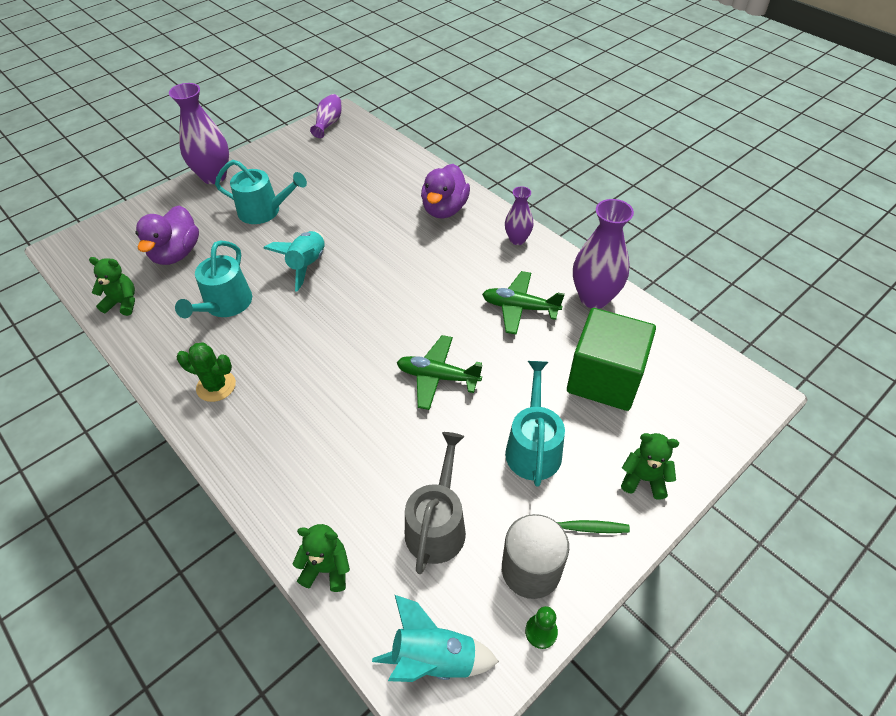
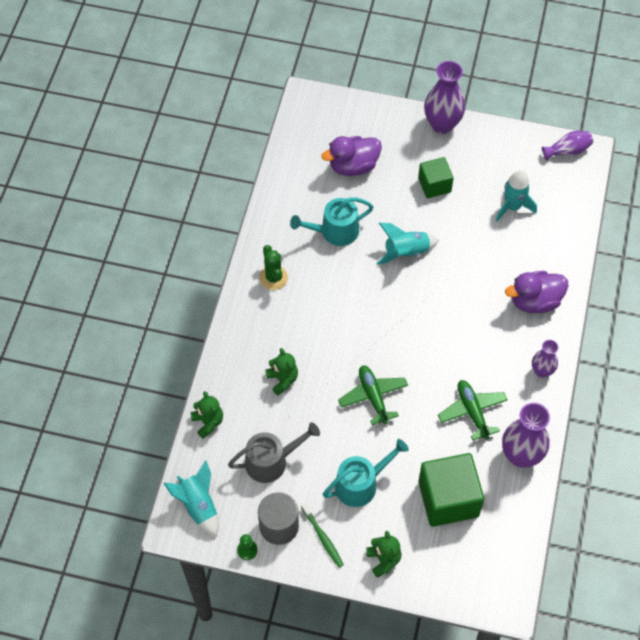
camera: 55 degrees right, 10 degrees up
green teddy bear [89,257,135,316] -> green teddy bear moved to [265,348,298,395]
turquoise watering can [215,160,307,224] -> green cube [418,157,454,198]
none -> turquoise rocket [496,170,537,221]

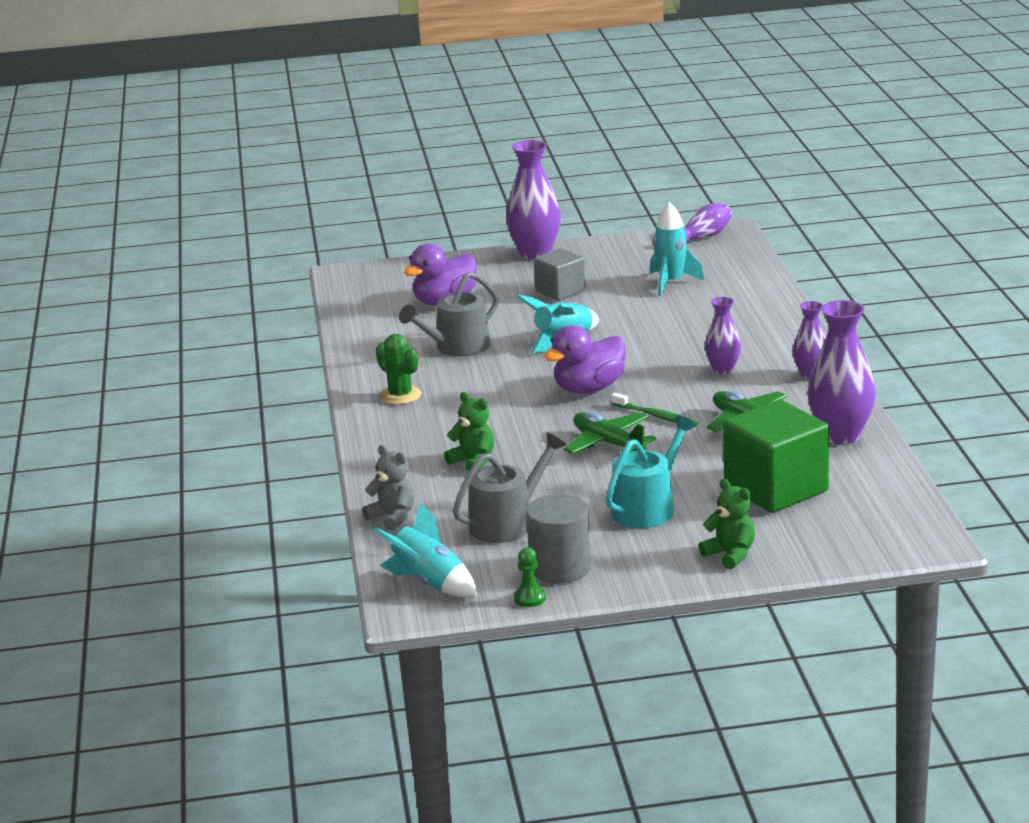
camera: 20 degrees left, 35 degrees down
green teddy bear [190,391,223,439] -> grey teddy bear [362,445,414,530]
turquoise watering can [290,197,374,246] -> grey watering can [399,272,499,356]
green toothbrush [301,503,344,568] -> green toothbrush moved to [611,393,699,427]
green cube [418,157,454,198] -> grey cube [534,248,586,301]
purple duck [505,271,568,313] -> purple duck moved to [544,325,626,394]
none -> purple vase [705,297,741,374]

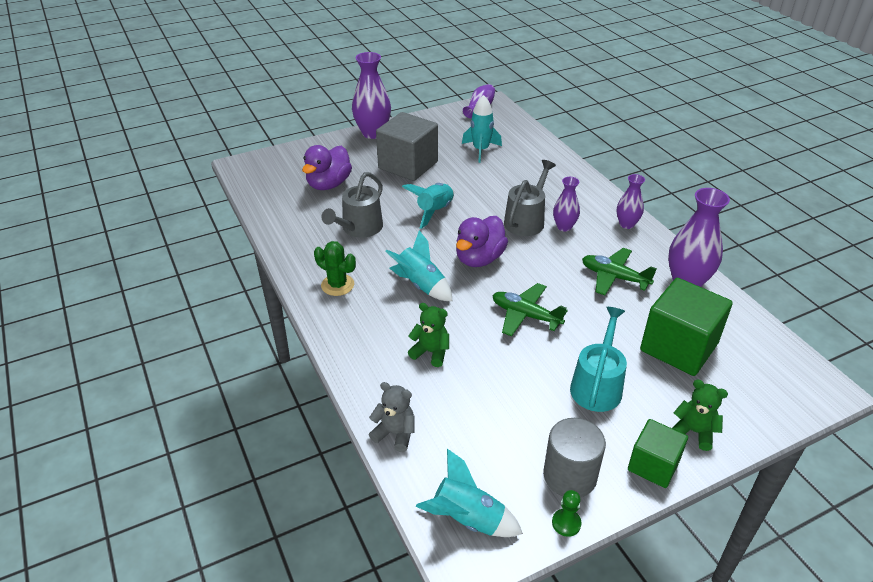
camera: 20 degrees left, 15 degrees up
grey watering can [453,432,566,543] -> grey watering can moved to [504,160,556,236]
grey cube [534,248,586,301] -> grey cube [376,112,438,181], size x1.68
green toothbrush [611,393,699,427] -> none
none -> turquoise rocket [385,230,452,301]
none -> green cube [628,419,688,488]

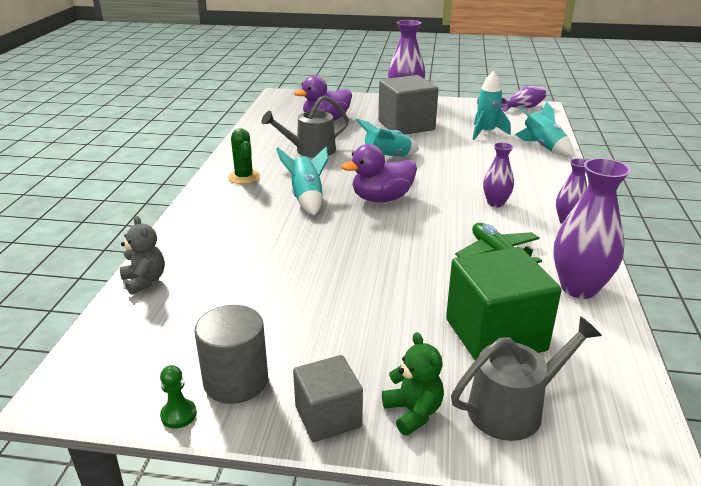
camera: 35 degrees right, 10 degrees down
green teddy bear [408,303,449,367] -> none
turquoise rocket [416,449,523,537] -> turquoise rocket moved to [515,101,574,157]
green plane [492,283,568,336] -> none
grey watering can [504,160,556,236] -> grey watering can moved to [451,316,602,441]
turquoise watering can [570,307,627,412] -> none
green cube [628,419,688,488] -> grey cube [293,355,363,442]

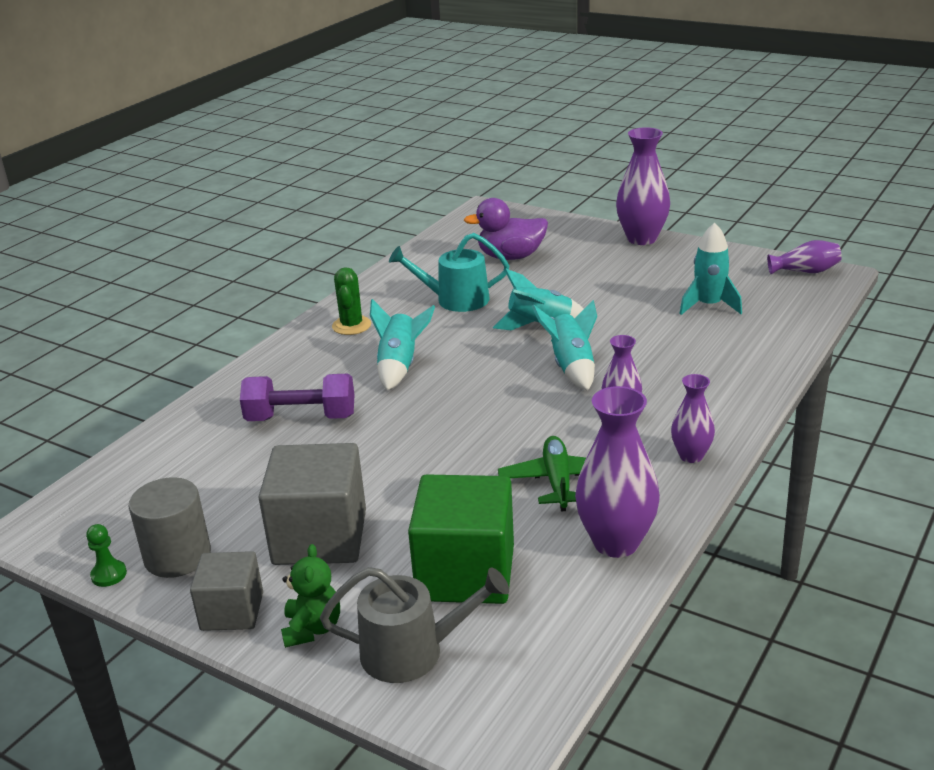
camera: 25 degrees right, 0 degrees up
grey teddy bear [120,216,165,295] -> none
grey watering can [262,95,349,158] -> turquoise watering can [389,233,509,312]
purple duck [342,144,417,202] -> none
grey cube [378,75,438,135] -> grey cube moved to [258,443,366,565]
turquoise rocket [515,101,574,157] -> turquoise rocket moved to [532,300,597,391]
none -> purple dumbbell [240,374,354,421]

